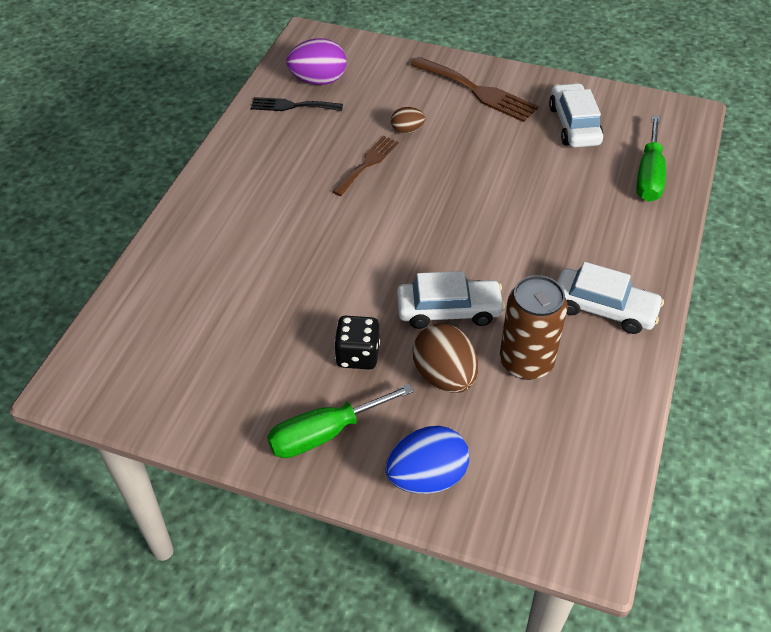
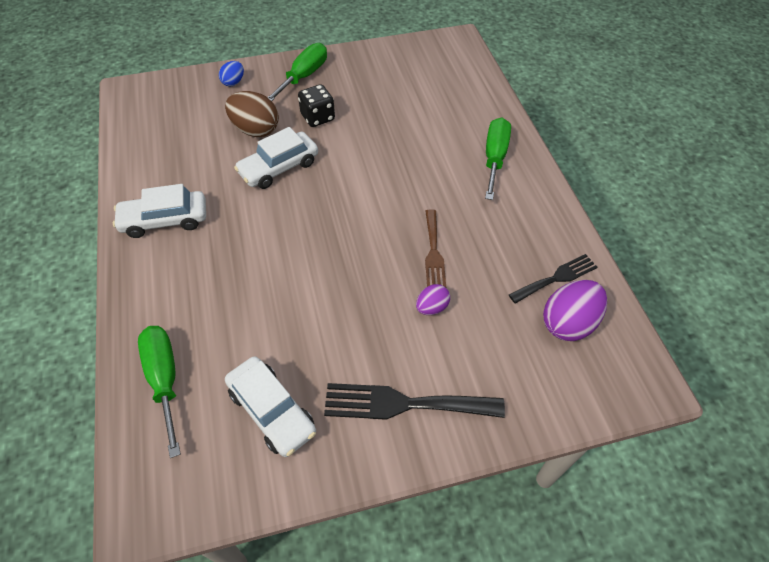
camera: 145 degrees right, 5 degrees up
blue egg [386,426,469,494] -> blue egg [219,61,244,86], size x0.55
brown egg [391,107,425,134] -> purple egg [416,284,450,315]
brown fork [411,57,539,122] -> black fork [324,383,505,420]
brown can [500,275,568,380] -> none
none -> green screwdriver [485,118,511,200]

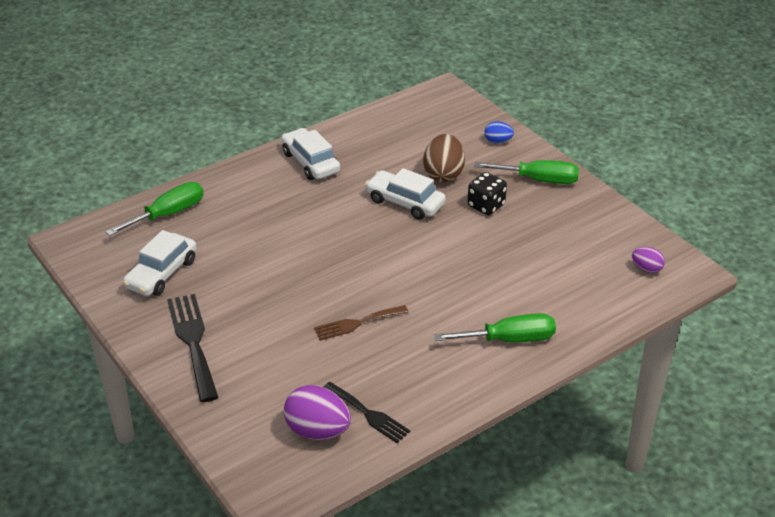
camera: 70 degrees right, 15 degrees down
purple egg [416,284,450,315] -> purple egg moved to [632,247,665,273]

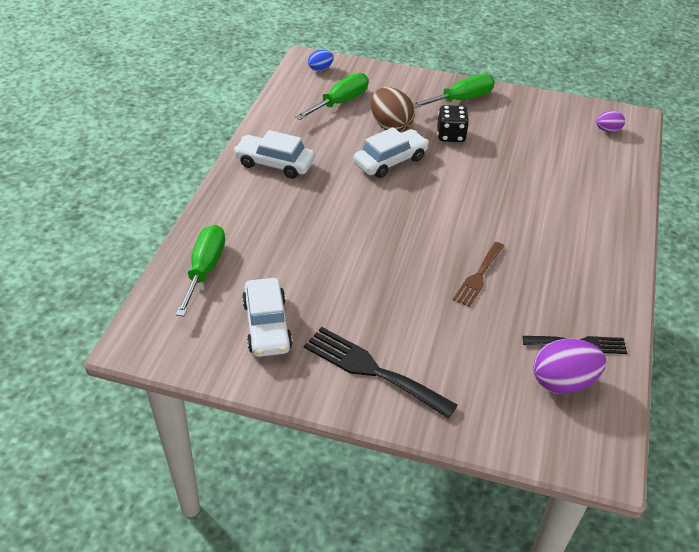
camera: 40 degrees left, 5 degrees up
white car [365,168,446,220] -> white car turned 150 degrees clockwise [353,127,429,178]
green screwdriver [434,313,556,343] -> green screwdriver moved to [295,73,369,120]
blue egg [484,121,514,144] -> blue egg moved to [308,50,334,71]

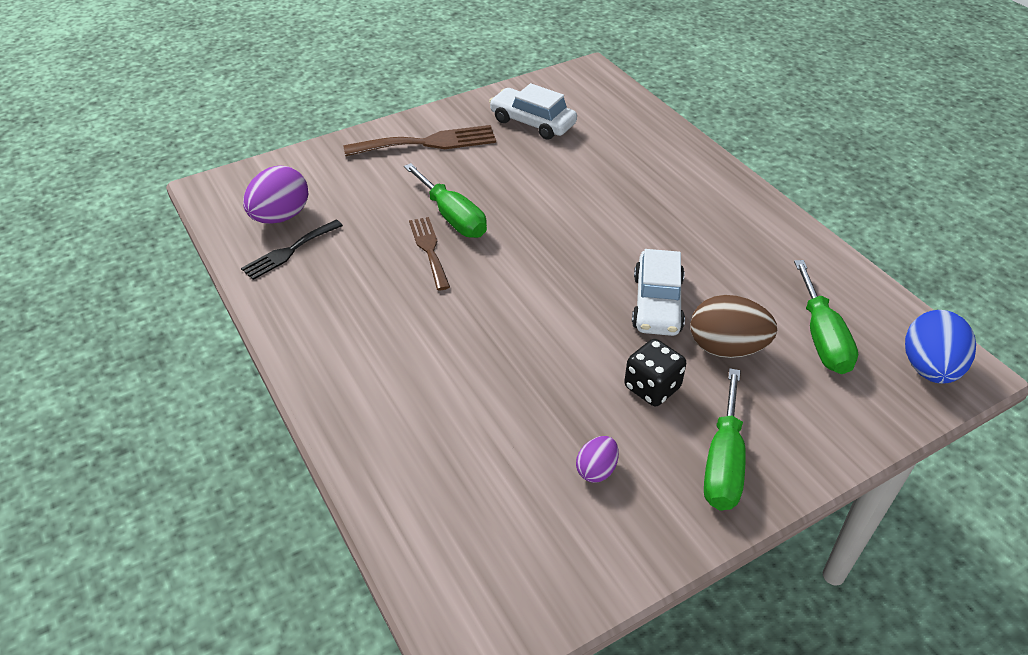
camera: 135 degrees right, 0 degrees up
green screwdriver [176,225,225,317] -> green screwdriver moved to [404,163,487,238]
white car [233,130,315,179] -> none
black fork [304,327,458,419] -> brown fork [343,125,496,156]
blue egg [308,50,334,71] -> blue egg [905,310,976,384], size x1.81
purple egg [596,110,625,133] -> purple egg moved to [576,436,619,483]

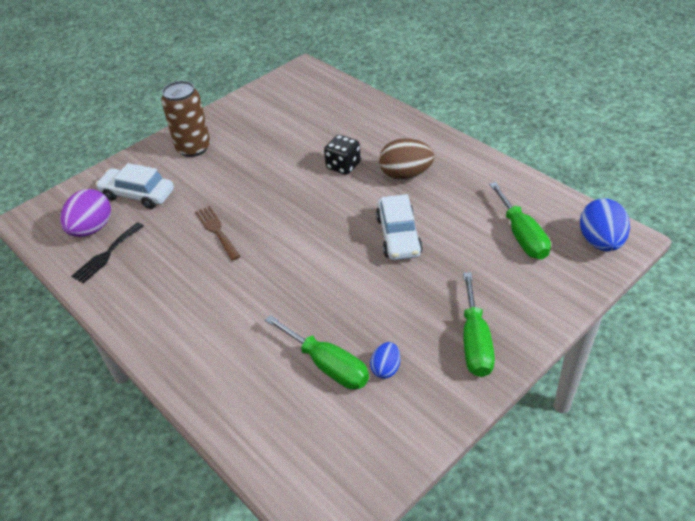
camera: 10 degrees left, 0 degrees up
brown fork [343,125,496,156] -> brown can [161,81,210,157]
green screwdriver [404,163,487,238] -> green screwdriver moved to [265,315,369,390]
white car [489,83,577,140] -> white car moved to [96,163,174,209]
purple egg [576,436,619,483] -> blue egg [370,342,400,379]
black dice [624,339,686,406] -> black dice moved to [324,135,361,175]
brown egg [690,295,777,358] -> brown egg moved to [379,138,435,180]

